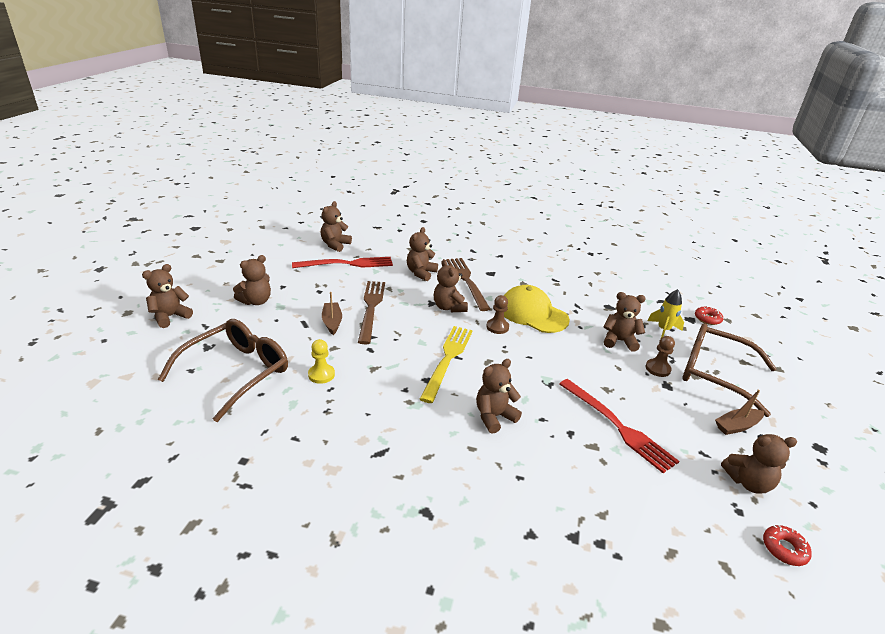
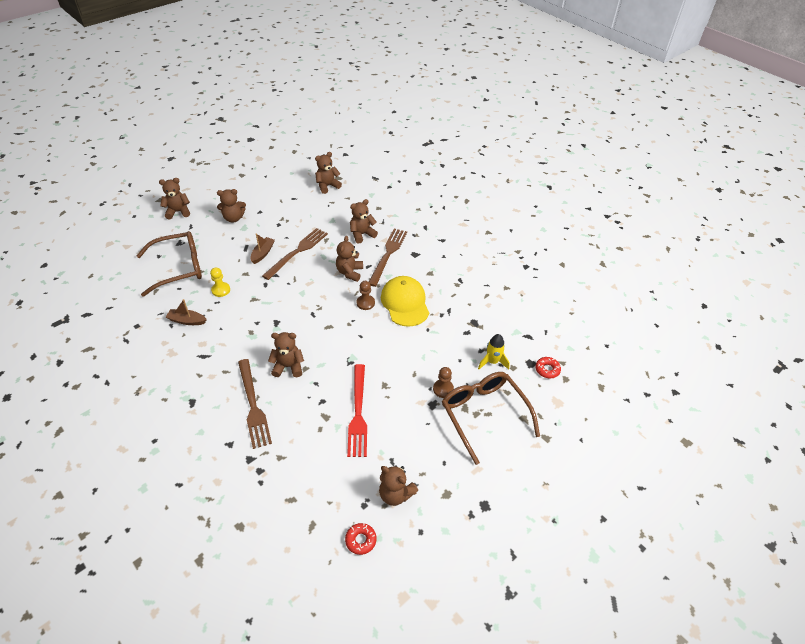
camera: 35 degrees right, 15 degrees up
red fork [292,257,393,268] -> none
yellow fork [420,326,473,403] -> none
brown teddy bear [603,292,646,352] -> none
brown boat [715,389,764,435] -> brown boat moved to [166,299,207,325]
none -> brown fork [238,359,272,449]

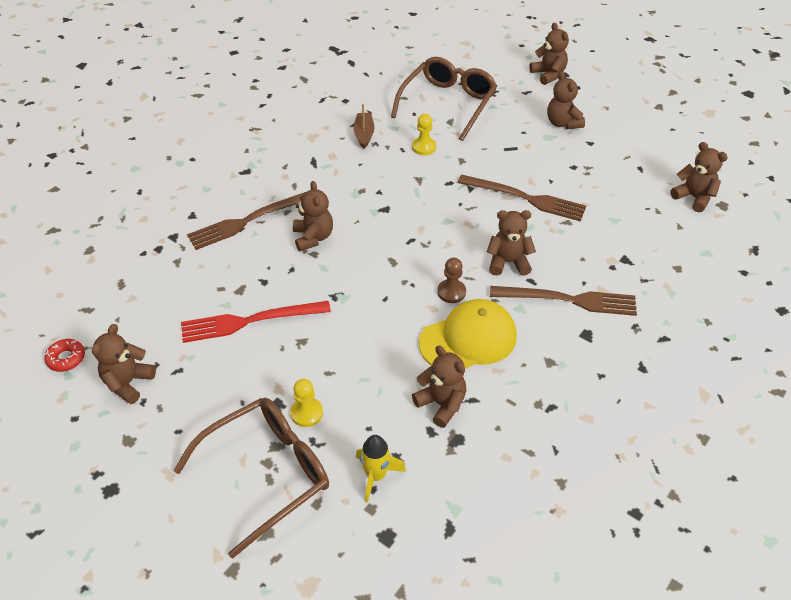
camera: 80 degrees right, 0 degrees up
brown glasses [137,231,202,297] -> brown glasses turned 120 degrees counterclockwise [391,57,497,141]
brown boat [250,233,275,264] -> none
brown teddy bear [350,199,378,244] -> brown teddy bear moved to [412,346,466,428]
brown pawn [433,367,454,398] -> yellow pawn [290,379,323,427]
red donut [535,357,561,378] -> none

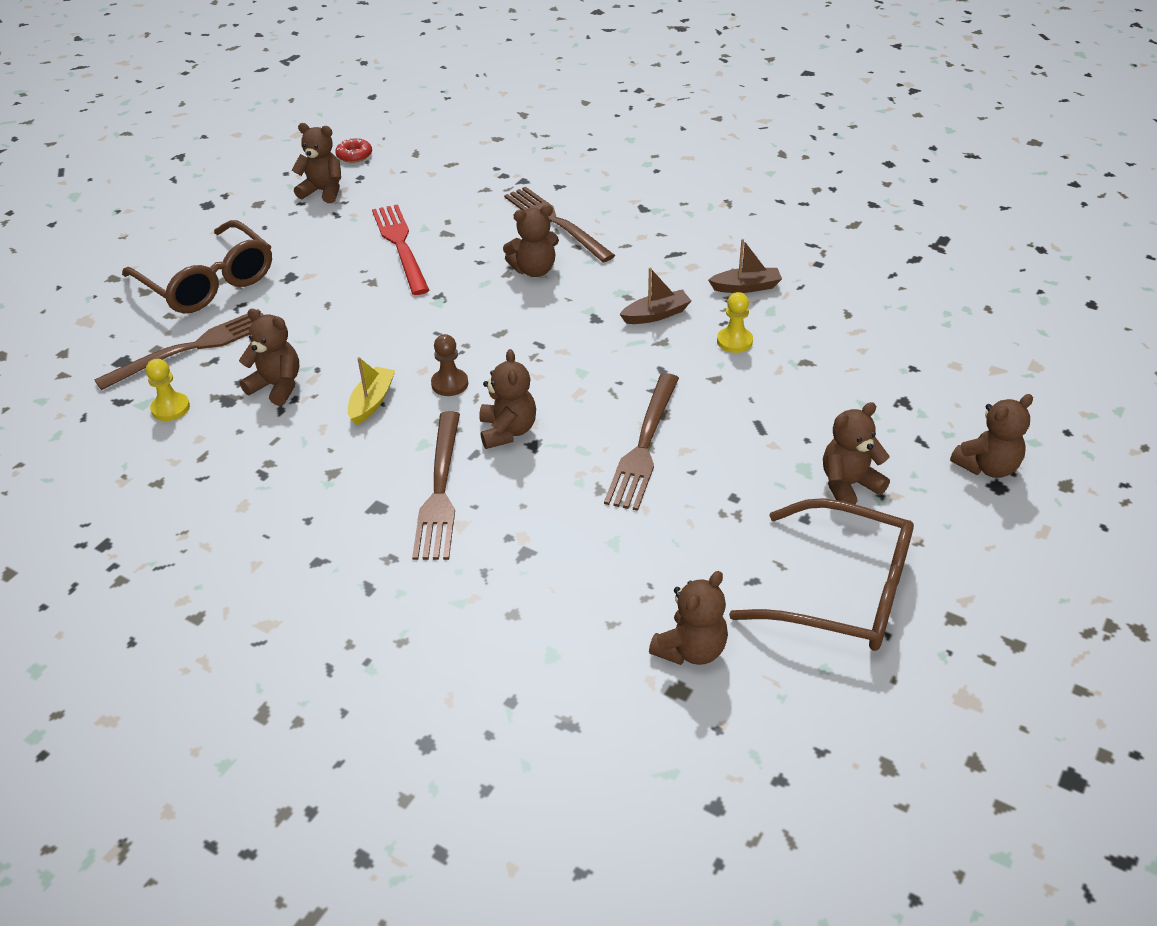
camera: 85 degrees right, 5 degrees down
yellow pawn [290,379,323,427] -> yellow pawn moved to [146,359,190,421]
yellow rocket [356,435,406,503] -> brown fork [94,309,264,390]
brown glasses [391,57,497,141] -> brown glasses moved to [729,498,914,651]
brown teddy bear [412,346,466,428] -> brown teddy bear turned 105 degrees counterclockwise [239,309,299,406]
yellow cap [419,299,517,369] -> yellow boat [348,357,395,425]
none -> brown boat [620,267,691,324]

